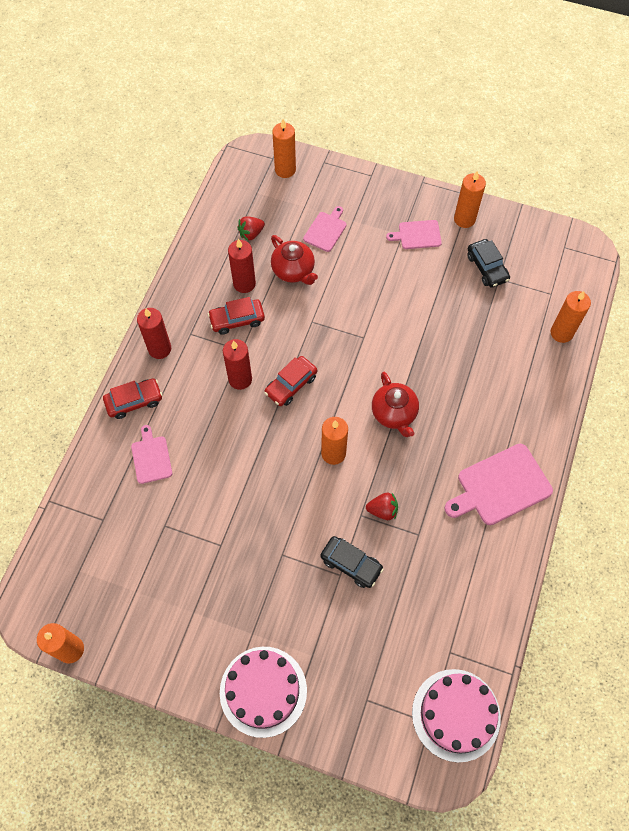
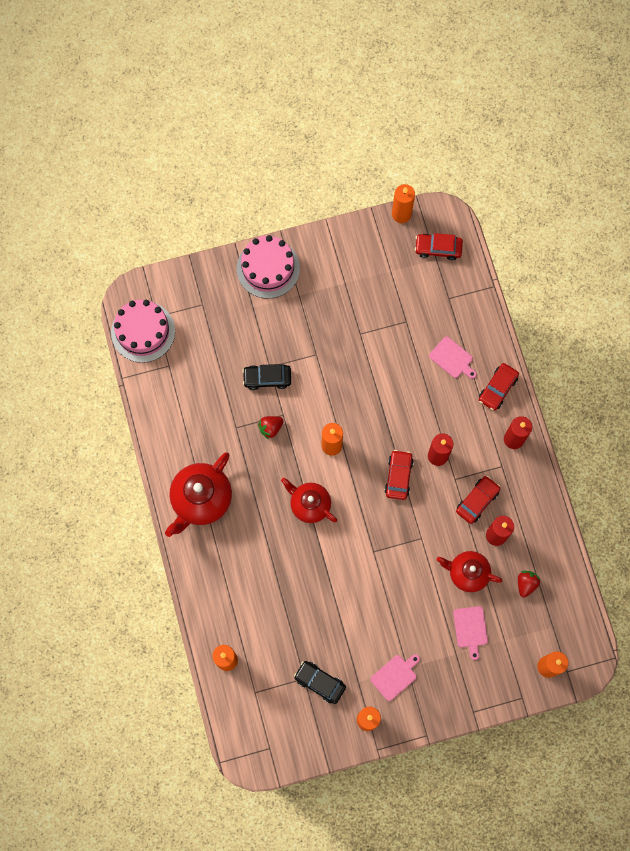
camera: 145 degrees right, 10 degrees up
pink cutting board [445,444,553,525] -> red teapot [165,452,232,537]
none -> red car [415,233,463,260]

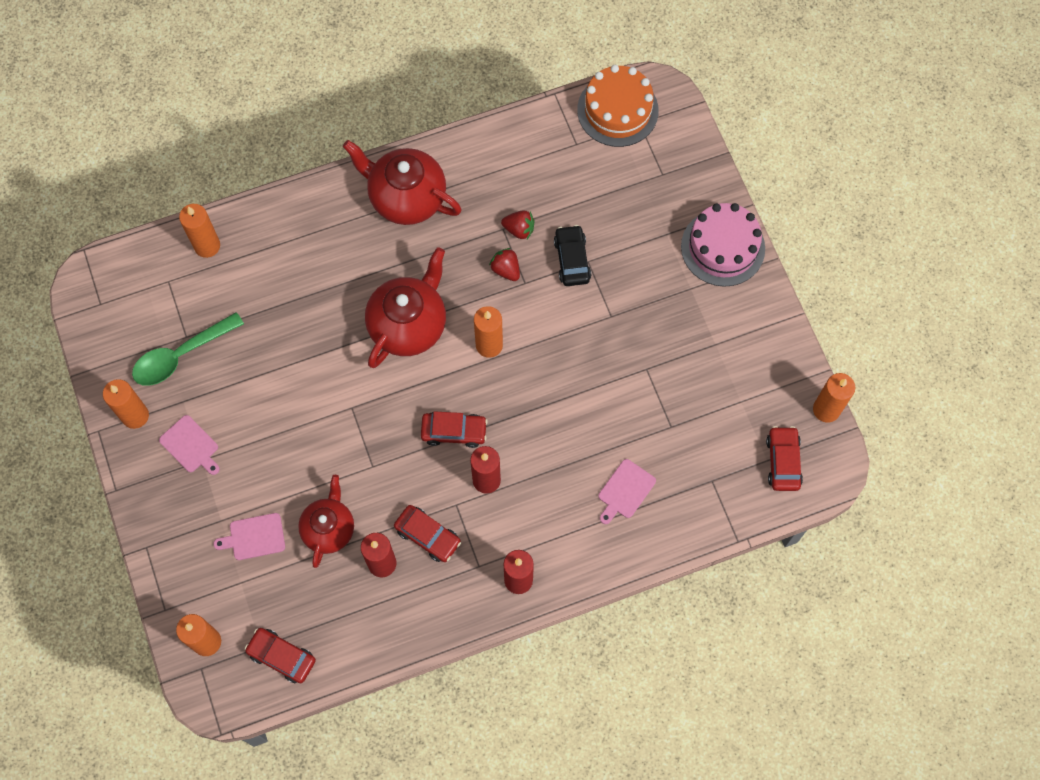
camera: 85 degrees right, 5 degrees down
pink cake [111,299,175,363] -> orange cake [577,65,659,147]
red teapot [281,478,337,523] -> red teapot [365,247,446,368], size x1.52
black car [294,661,346,704] -> green spoon [132,312,244,386]
red car [479,363,519,411] -> red car moved to [244,628,316,683]
red strawberry [518,571,540,598] -> red strawberry moved to [501,210,534,239]

